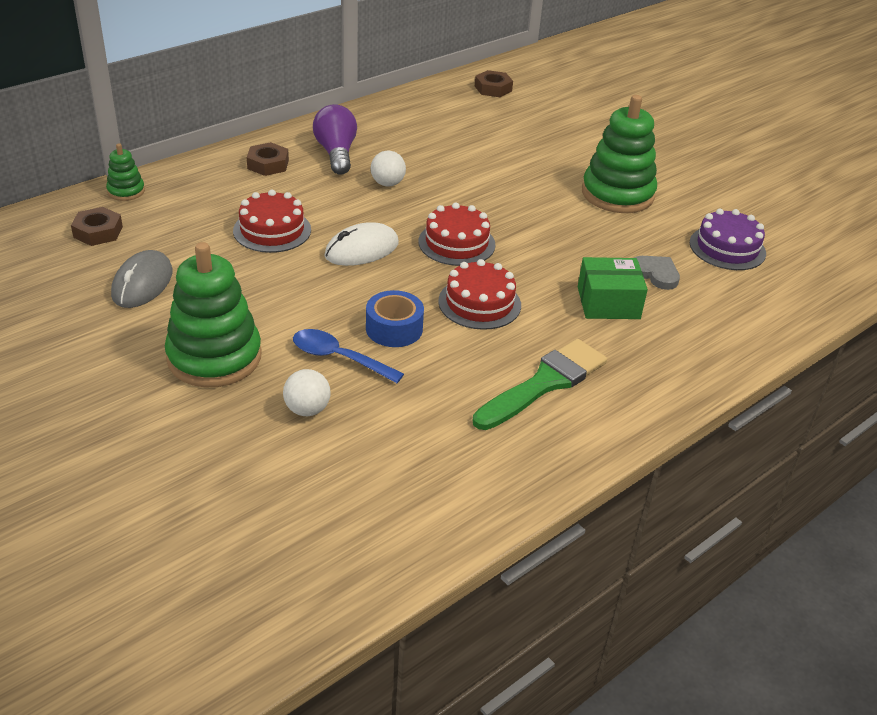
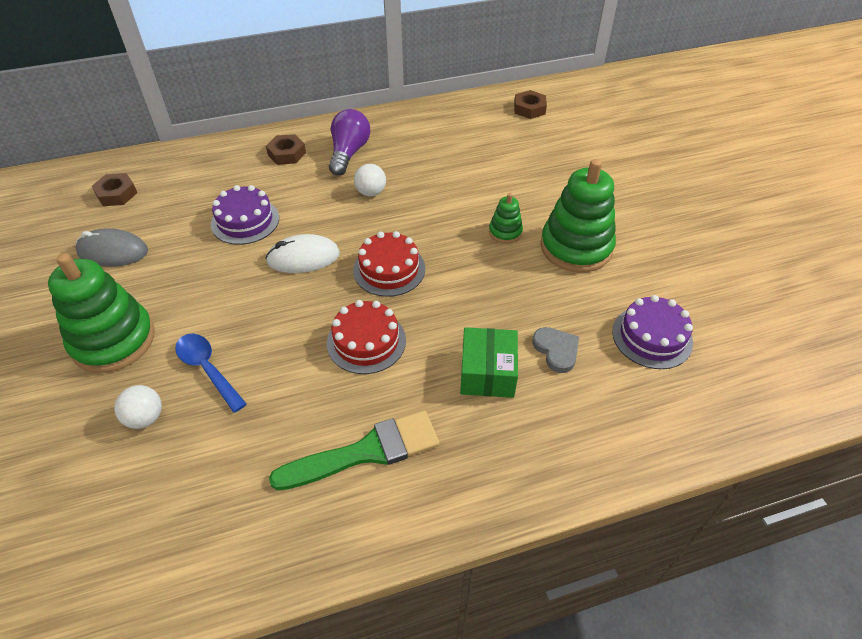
camera: 25 degrees right, 10 degrees up
green stacking toy [106,143,145,201] -> green stacking toy moved to [489,193,523,244]
grey mouse [111,250,173,308] -> grey mouse turned 60 degrees clockwise [75,228,148,267]
red cake [233,190,311,253] -> purple cake [211,185,279,245]
blue tape [366,290,424,347] -> none
green box [578,257,648,319] -> green box turned 75 degrees clockwise [460,327,518,398]

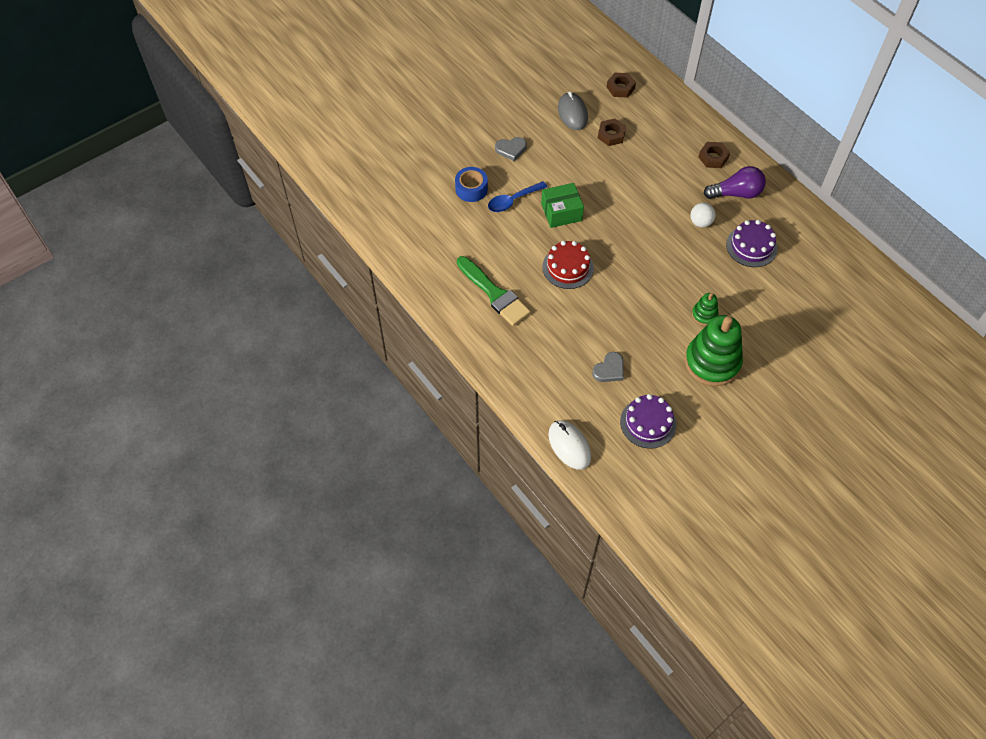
camera: 70 degrees right, 10 degrees up
green stacking toy [48,253,155,373] -> grey heart [495,137,527,161]
white ball [114,385,162,429] -> blue tape [455,167,488,202]
blue spoon [175,334,247,413] -> blue spoon turned 150 degrees counterclockwise [488,181,547,212]
purple cake [211,185,279,245] -> purple cake moved to [726,220,777,267]
white mouse [265,234,340,273] -> white mouse moved to [548,420,591,470]
red cake [353,231,425,297] -> none
green box [460,327,518,398] -> green box moved to [541,183,584,228]
brown nut [514,90,547,119] -> brown nut moved to [598,118,626,146]

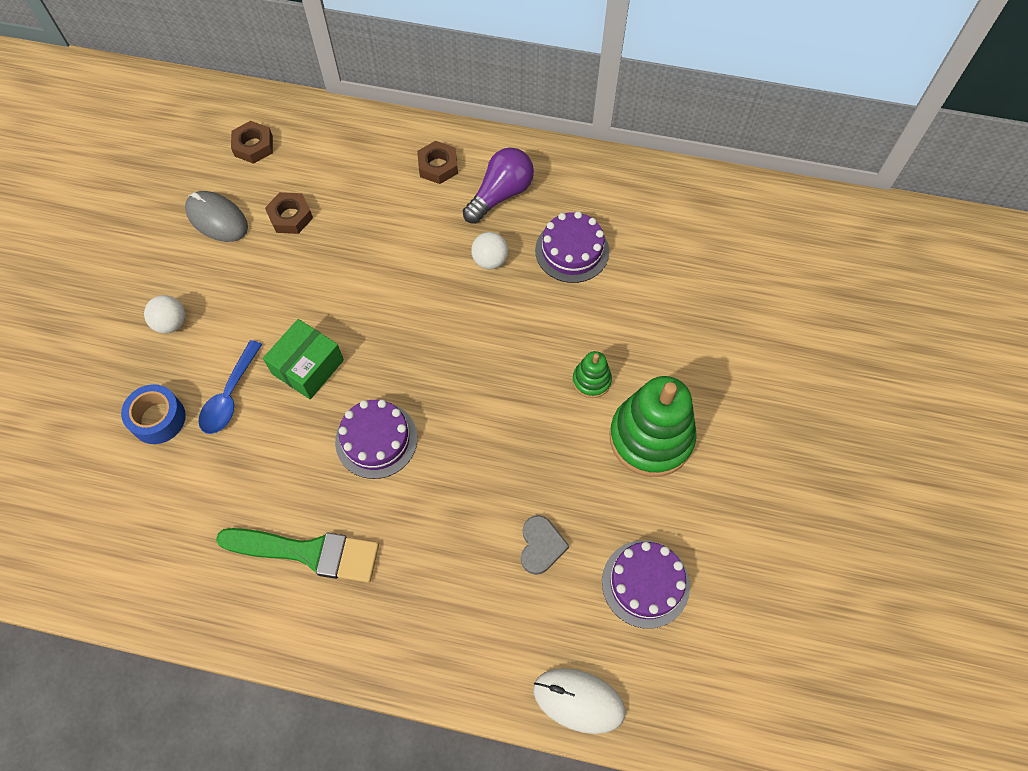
camera: 40 degrees left, 5 degrees up
grey heart [495,137,527,161] -> white ball [144,295,185,334]
red cake [542,241,594,289] -> purple cake [335,400,417,479]

